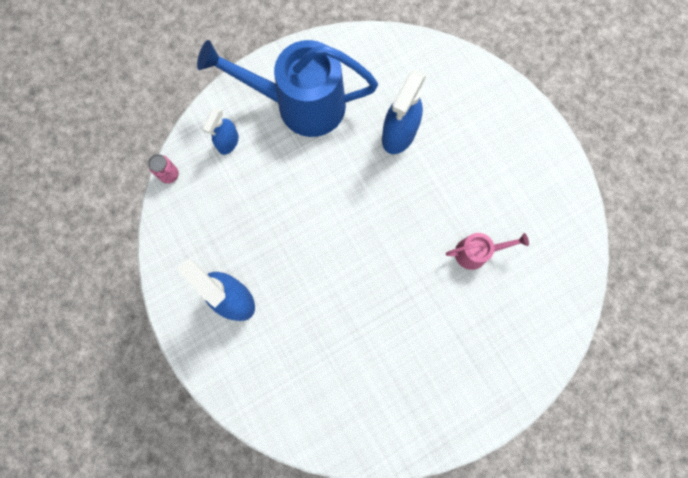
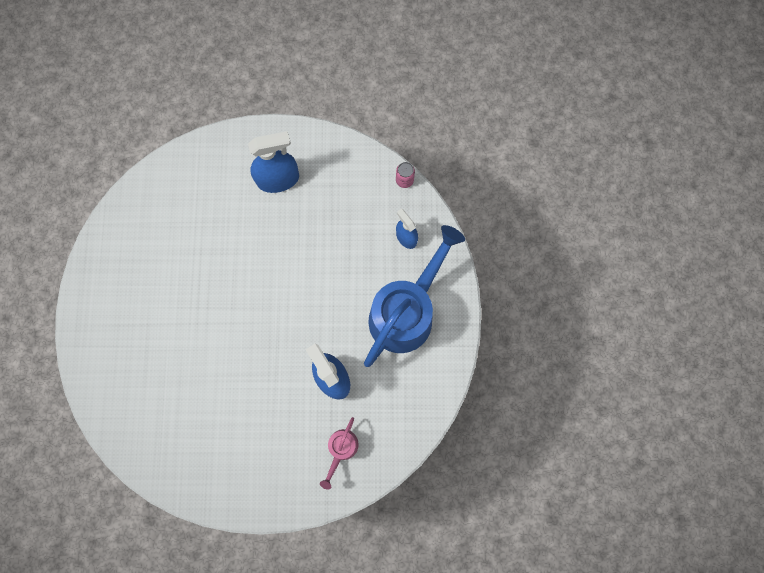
camera: 120 degrees right, 0 degrees up
pink watering can [446,233,529,270] -> pink watering can moved to [320,417,359,490]

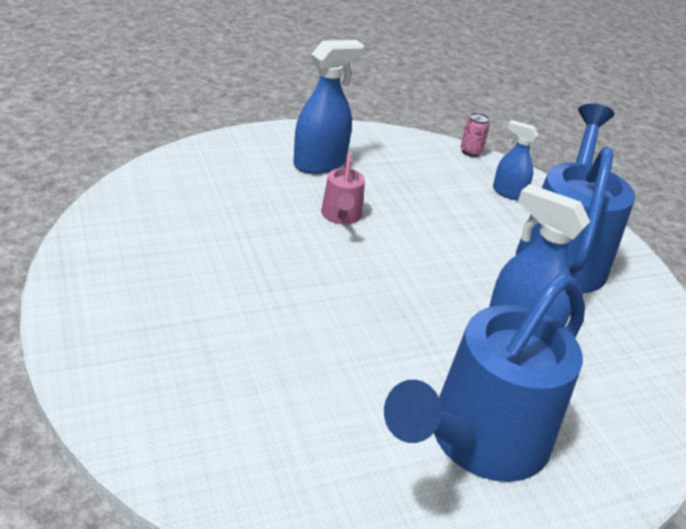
camera: 25 degrees left, 40 degrees down
pink watering can [320,417,359,490] -> pink watering can moved to [321,152,365,225]
none -> blue watering can [384,274,585,482]

